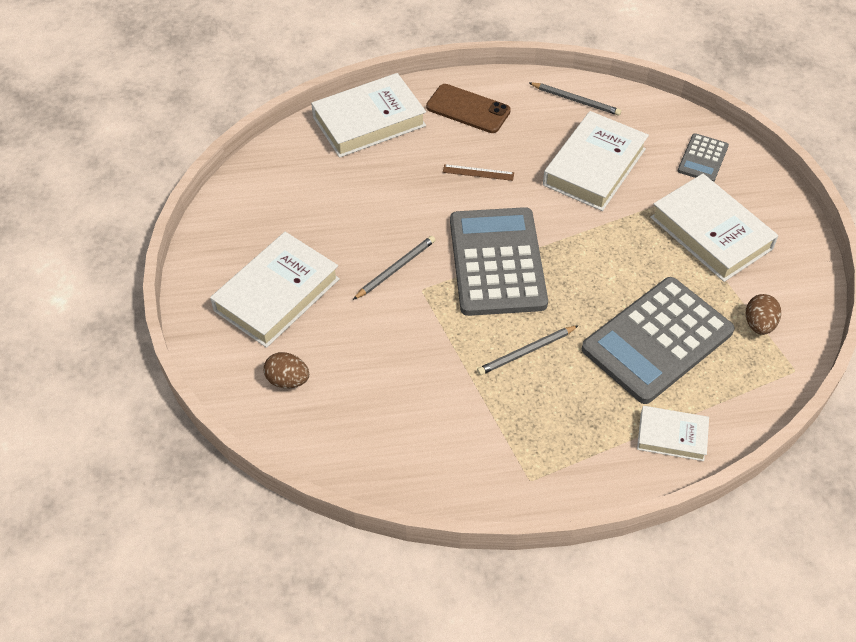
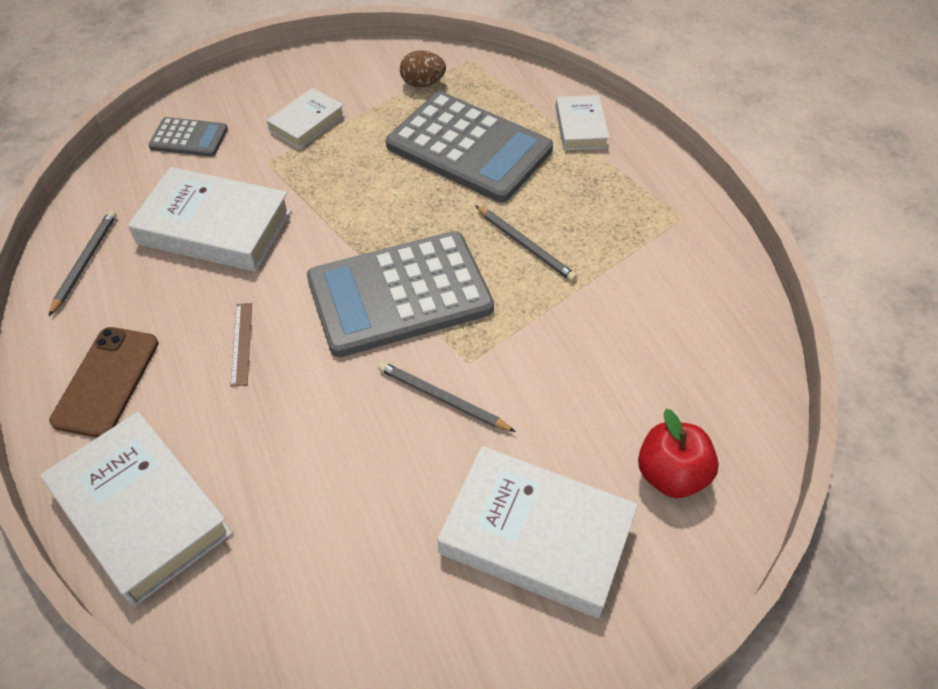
camera: 105 degrees left, 0 degrees up
brown egg [264,352,309,388] -> red apple [638,409,719,498]
white book [650,174,778,282] -> white book [266,88,345,149], size x0.56

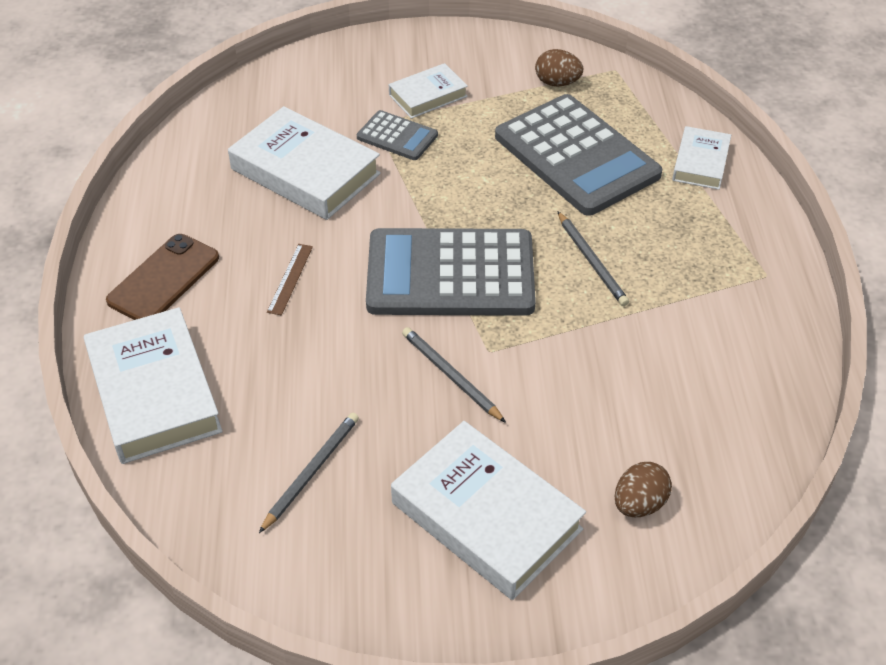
camera: 20 degrees right, 5 degrees down
grey pencil [49,210,117,316] -> grey pencil moved to [259,413,359,533]
grey calculator [148,117,228,157] -> grey calculator moved to [357,110,438,160]
red apple [638,409,719,498] -> brown egg [615,462,672,517]

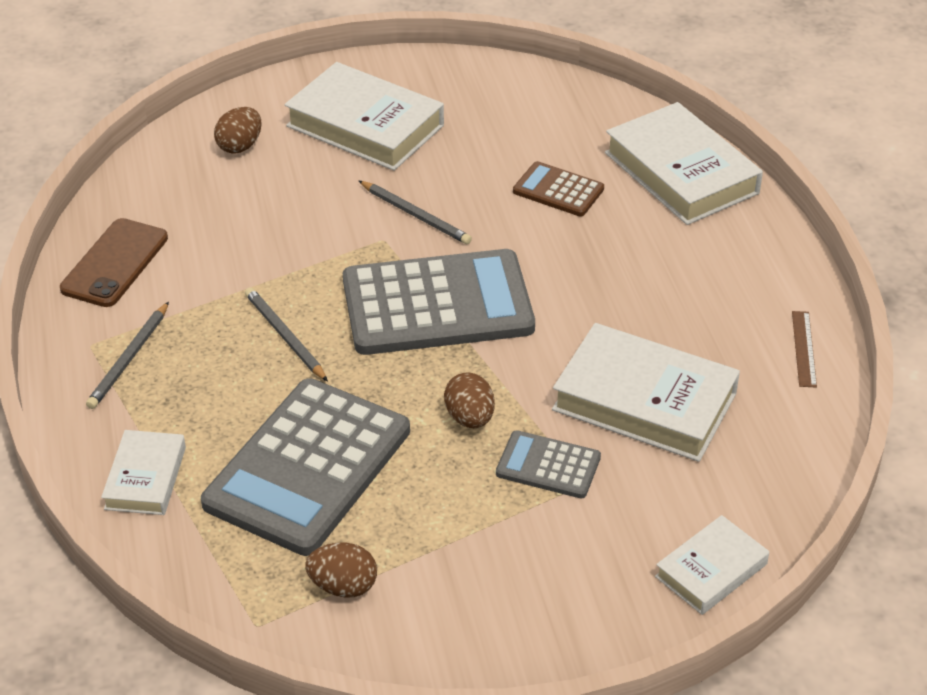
camera: 170 degrees right, 5 degrees down
brown phone [106,234,219,320] -> brown phone moved to [60,218,168,307]
grey pencil [259,413,359,533] -> grey pencil moved to [86,302,169,409]
brown ruler [267,244,313,315] -> brown ruler moved to [792,311,817,388]
white book [389,63,468,119] -> white book moved to [655,515,769,615]
grey calculator [495,94,662,216] -> grey calculator turned 105 degrees counterclockwise [201,378,410,556]
none -> brown egg [444,372,495,428]
none -> brown calculator [513,161,604,216]

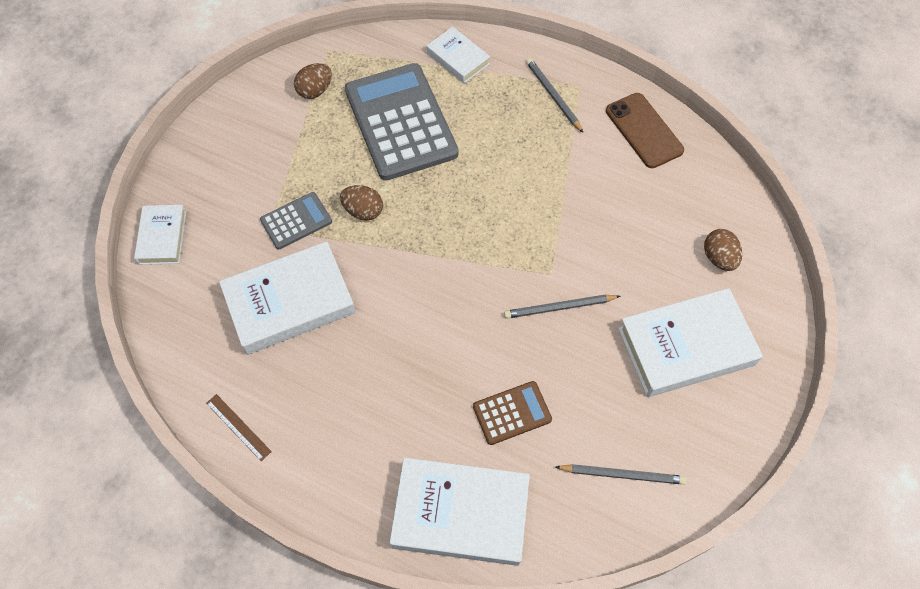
camera: 130 degrees right, 20 degrees up
grey pencil [245,287,328,382] -> grey pencil moved to [556,464,687,485]
grey calculator [343,249,535,355] -> none

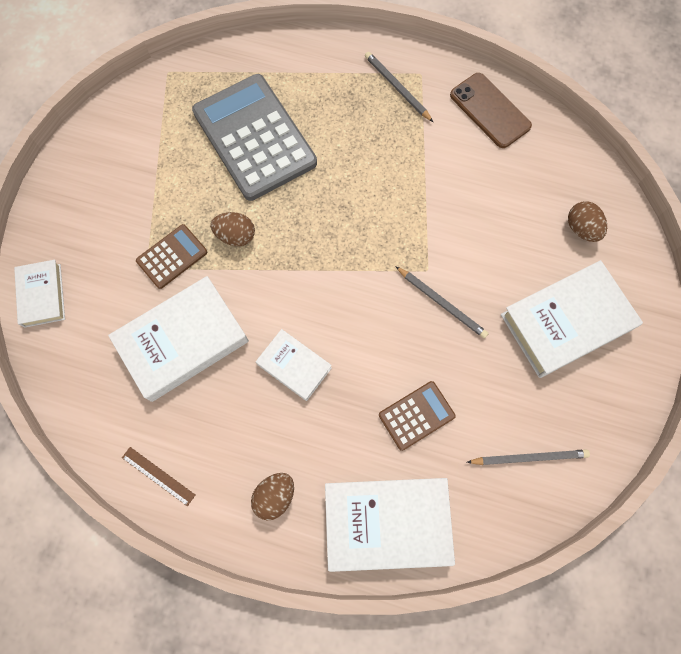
camera: 10 degrees left, 10 degrees up
grey calculator [260,192,332,249] -> brown calculator [136,224,207,289]
brown egg [294,63,332,99] -> brown egg moved to [251,473,294,520]
white book [427,27,490,83] -> white book moved to [256,329,332,401]
grey pencil [504,295,620,319] -> grey pencil turned 120 degrees counterclockwise [395,266,489,338]

